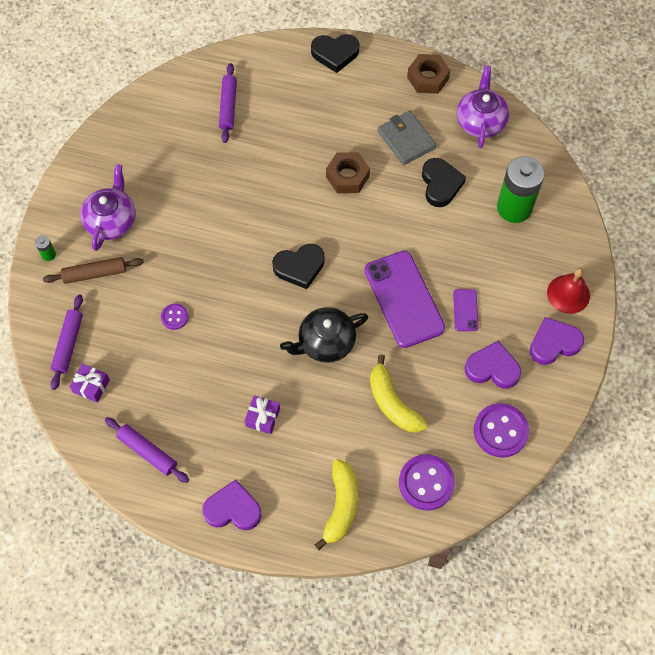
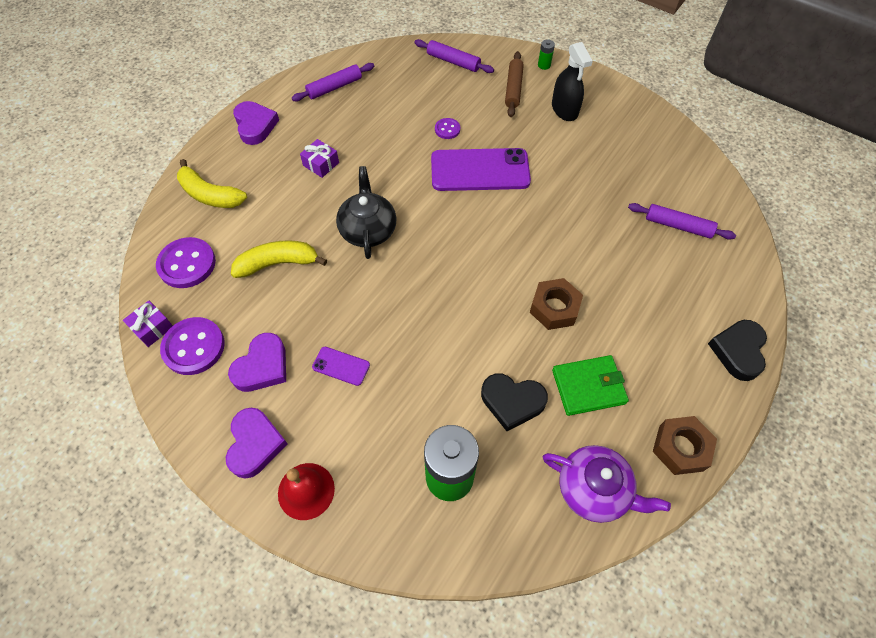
camera: 110 degrees right, 5 degrees down
purple gift [69,364,110,403] -> purple gift moved to [123,301,173,347]
purple teapot [80,164,136,251] -> black spray bottle [552,42,593,121]
purple heart [202,480,262,530] -> purple heart turned 45 degrees counterclockwise [233,101,279,145]
black heart [272,244,325,289] -> none
purple phone [364,251,445,348] -> purple phone moved to [431,148,531,191]
grey wallet [378,111,436,165] -> green wallet [552,355,629,416]

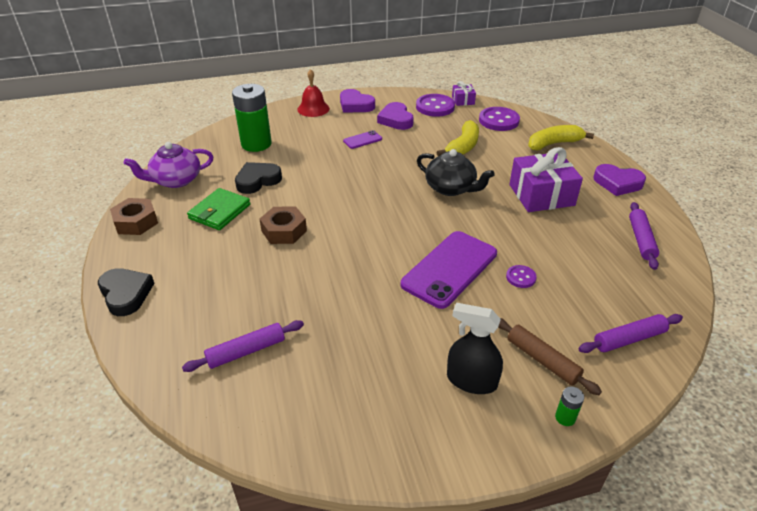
camera: 130 degrees right, 20 degrees down
purple gift [300,139,339,178] -> purple gift [509,147,583,212], size x2.04

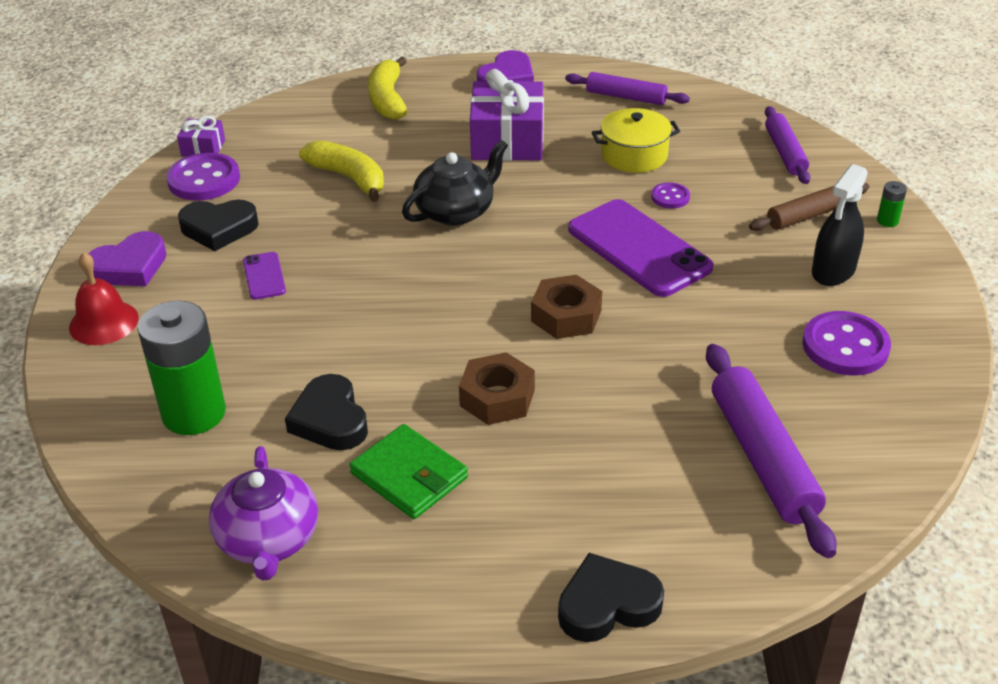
camera: 75 degrees left, 0 degrees up
brown nut [110,198,158,235] -> brown nut moved to [531,275,602,339]
purple rolling pin [182,320,304,372] -> purple rolling pin [706,344,837,558], size x1.61
purple heart [377,102,414,130] -> black heart [178,200,258,251]
purple button [479,107,520,131] -> purple button moved to [802,311,891,375]
none -> yellow pot [592,108,680,173]

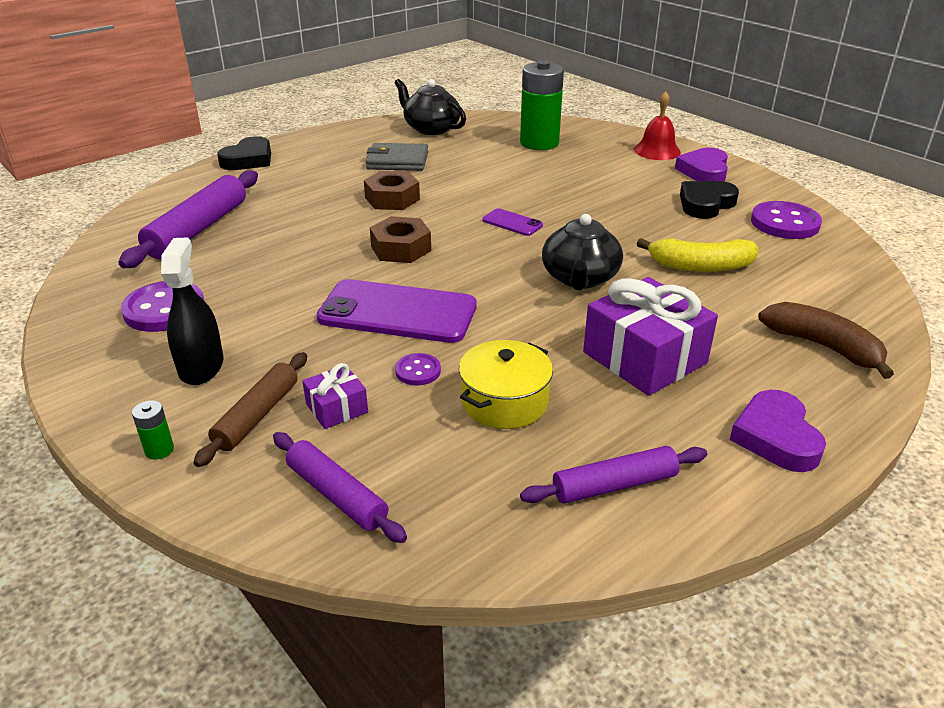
camera: 140 degrees right, 5 degrees down
purple gift [177,116,225,157] -> purple gift moved to [302,363,368,429]
purple teapot [209,446,318,581] -> black teapot [395,79,466,135]
purple phone [243,252,286,300] -> purple phone moved to [482,208,543,236]
black heart [285,374,368,450] -> none
green wallet [349,424,468,519] -> grey wallet [366,143,428,171]
yellow banana [368,57,407,120] -> brown banana [758,302,894,379]
purple rolling pin [706,344,837,558] -> purple rolling pin turned 75 degrees clockwise [118,170,258,268]

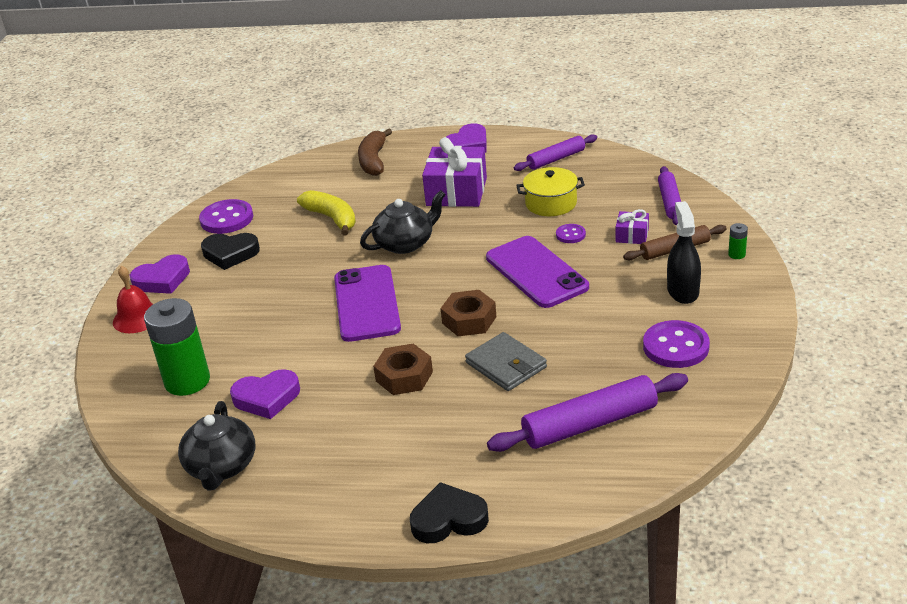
camera: 130 degrees left, 0 degrees up
black spray bottle [161,238,224,385] -> black spray bottle turned 135 degrees clockwise [667,201,701,304]
grey wallet [366,143,428,171] -> grey wallet moved to [465,332,547,391]
purple phone [482,208,543,236] -> purple phone [334,265,401,342], size x2.18
purple rolling pin [520,446,707,504] -> purple rolling pin turned 60 degrees counterclockwise [514,134,597,171]
none -> purple heart [230,369,300,419]

